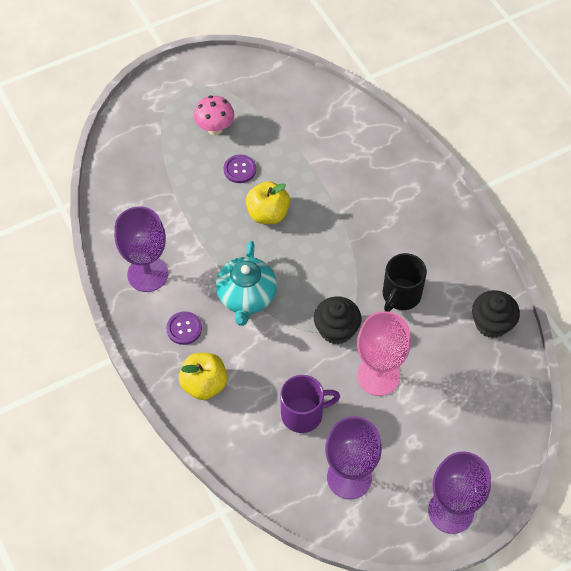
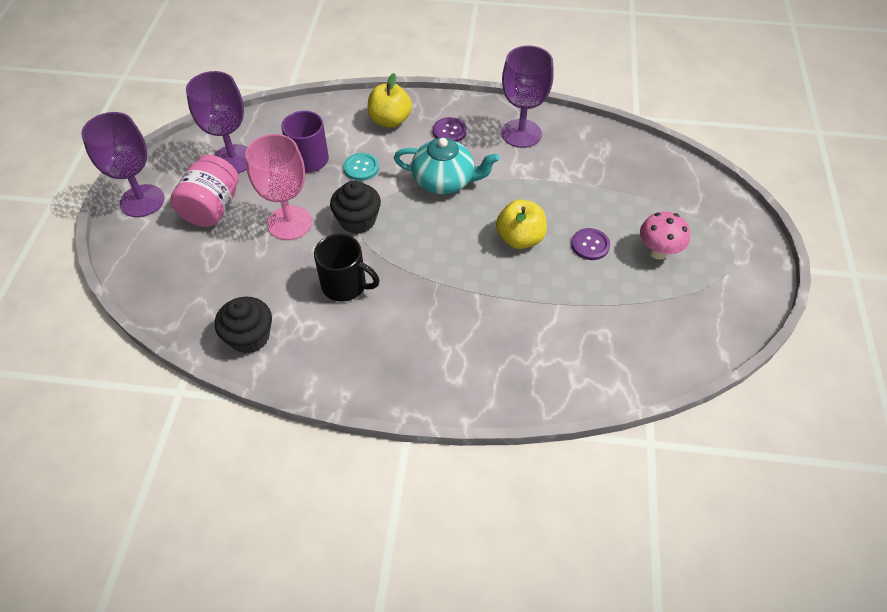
camera: 125 degrees right, 5 degrees down
turquoise teapot [216,241,277,326] -> turquoise teapot turned 150 degrees clockwise [394,138,499,194]
black mug [383,253,427,312] -> black mug turned 135 degrees clockwise [314,234,380,302]
none -> pink jar [170,155,239,227]
none -> turquoise button [344,153,379,181]

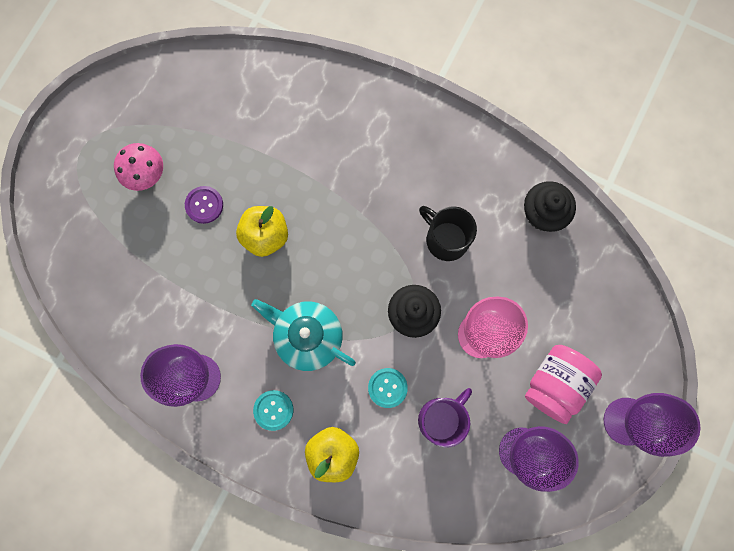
camera: 160 degrees left, 25 degrees up
purple button [433,117,467,142] -> turquoise button [253,390,293,431]

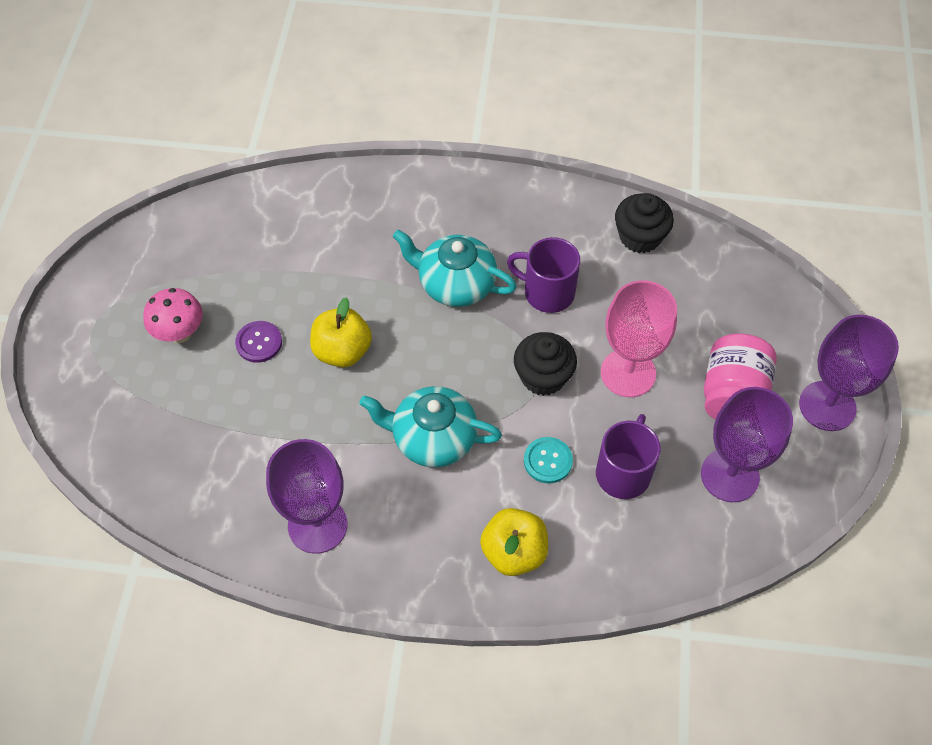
camera: 20 degrees left, 20 degrees down
turquoise button [253,390,293,431] -> none
black mug [419,206,477,261] -> purple mug [507,237,580,313]
none -> turquoise teapot [393,230,517,307]

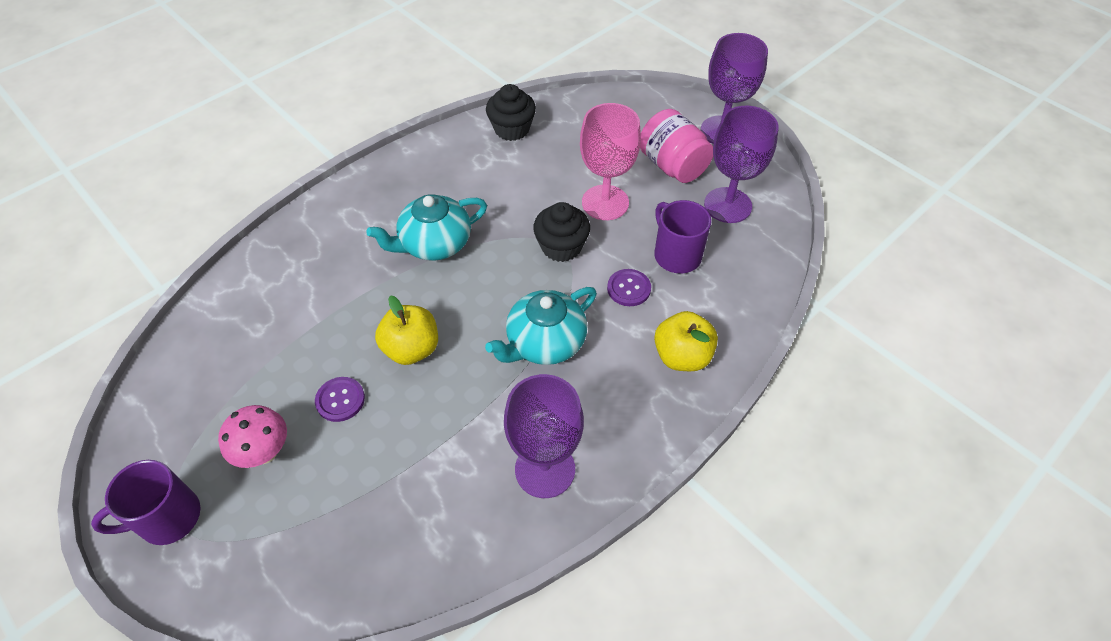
camera: 50 degrees left, 5 degrees down
purple mug [507,237,580,313] -> purple mug moved to [91,460,201,545]
turquoise button [524,437,573,483] -> purple button [607,269,651,306]

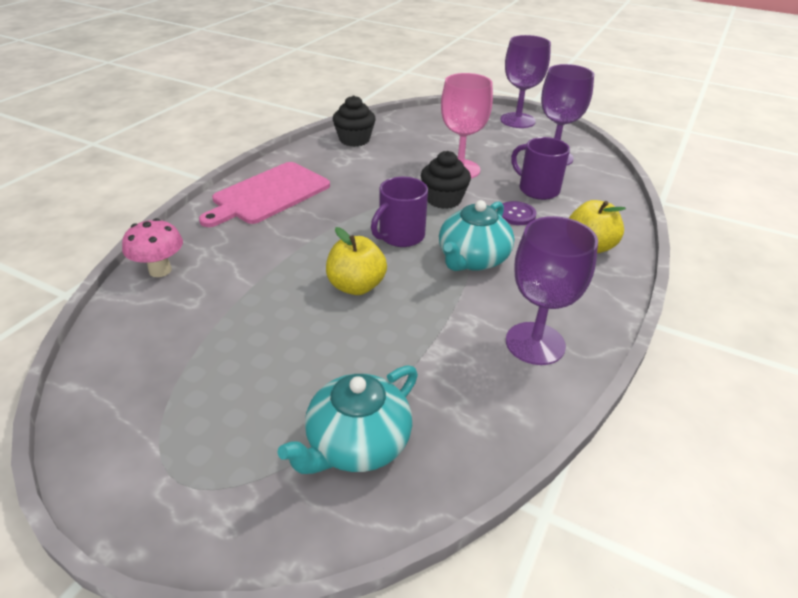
camera: 20 degrees left, 15 degrees down
purple mug [91,460,201,545] -> purple mug moved to [371,177,428,247]
pink mushroom [218,405,287,468] -> pink mushroom moved to [122,218,183,277]
purple button [315,377,365,422] -> none
turquoise teapot [367,194,487,261] -> turquoise teapot moved to [277,365,418,474]
pink jar [640,109,713,183] -> none
none -> pink cutting board [199,162,330,227]

